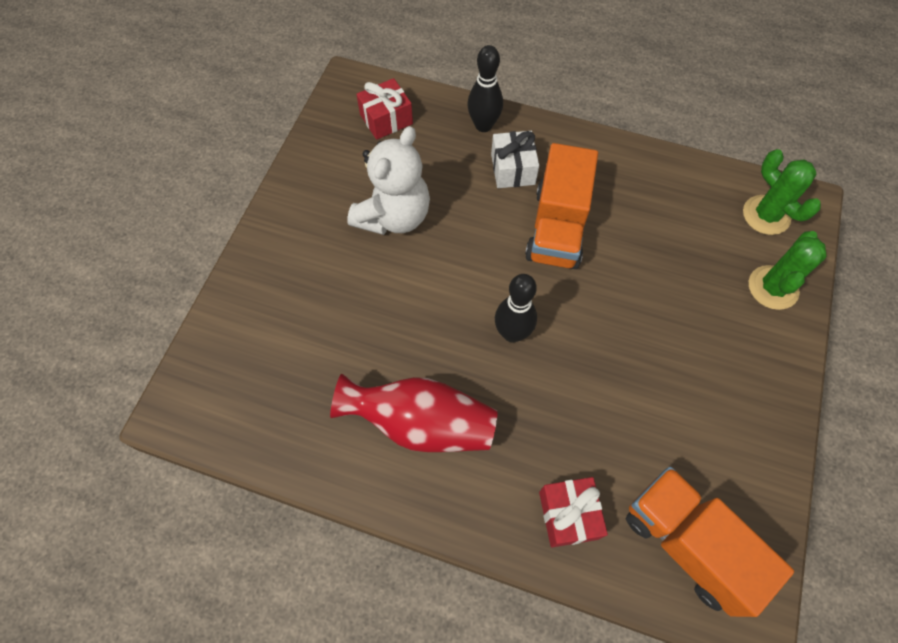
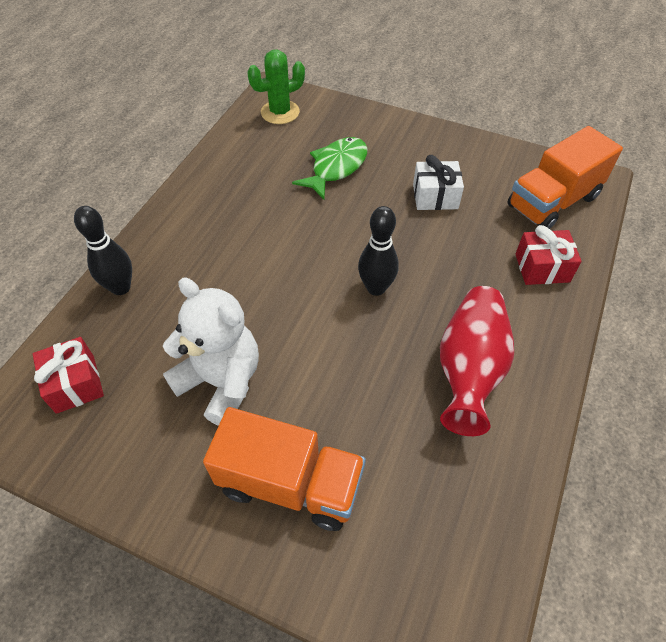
camera: 85 degrees left, 10 degrees down
white gift [491,131,539,188] -> white gift moved to [413,155,464,210]
orange truck [525,143,598,269] -> orange truck moved to [203,407,366,531]
green cactus [749,231,827,310] -> none
none -> green fish [292,137,368,200]

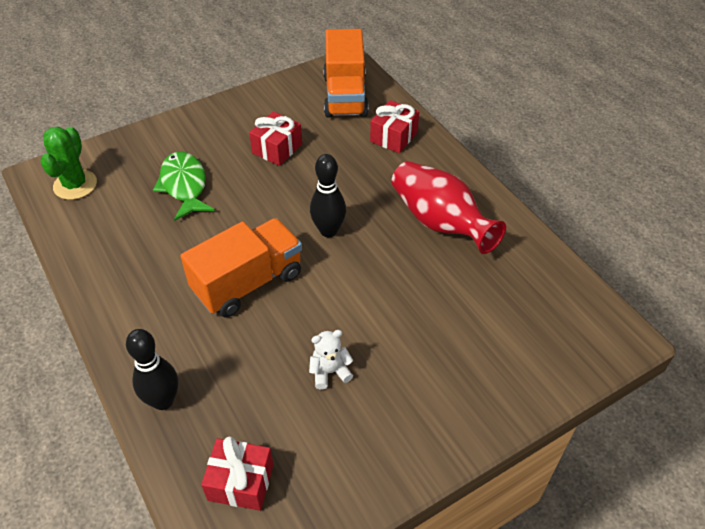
camera: 55 degrees left, 5 degrees down
white teddy bear [163,278,259,426] -> white teddy bear [309,330,353,389], size x0.47
orange truck [203,407,366,531] -> orange truck moved to [180,218,302,318]
white gift [413,155,464,210] -> red gift [249,111,302,166]

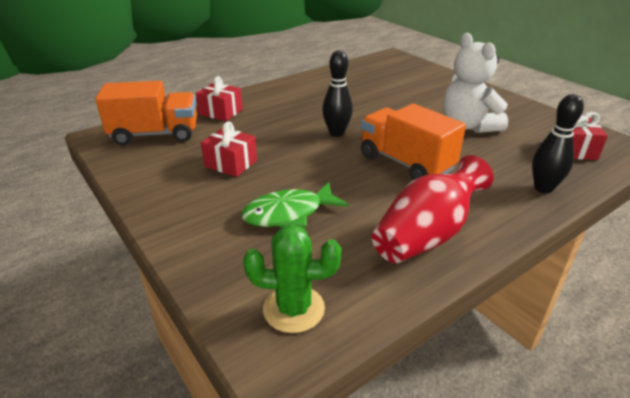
camera: 95 degrees left, 15 degrees down
white teddy bear [309,330,353,389] -> white teddy bear [443,33,508,133], size x2.11
red vase [391,161,506,254] -> red vase moved to [372,155,493,263]

